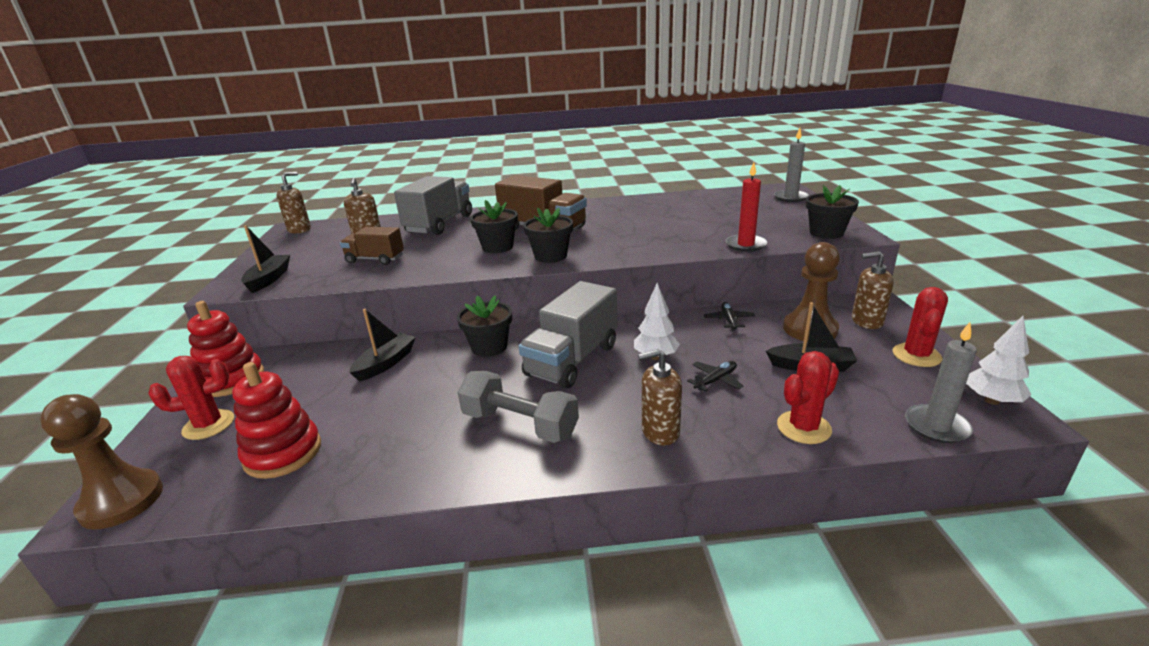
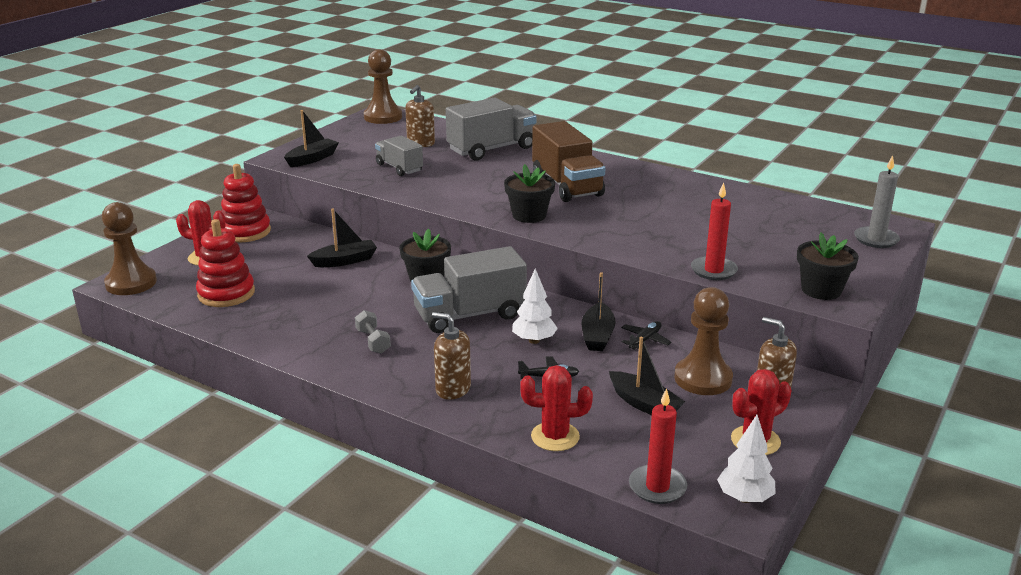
camera: 35 degrees right, 0 degrees up
brown soap dispenser [276,172,311,234] -> brown pawn [364,49,402,124]
brown truck [340,227,404,265] -> grey truck [375,136,423,176]
grey dumbbell [458,371,579,443] -> grey dumbbell [355,310,391,354], size x0.55
black flower pot [470,200,518,253] -> none
grey candle [905,322,977,443] -> red candle [629,388,687,504]
none -> black boat [582,272,616,351]

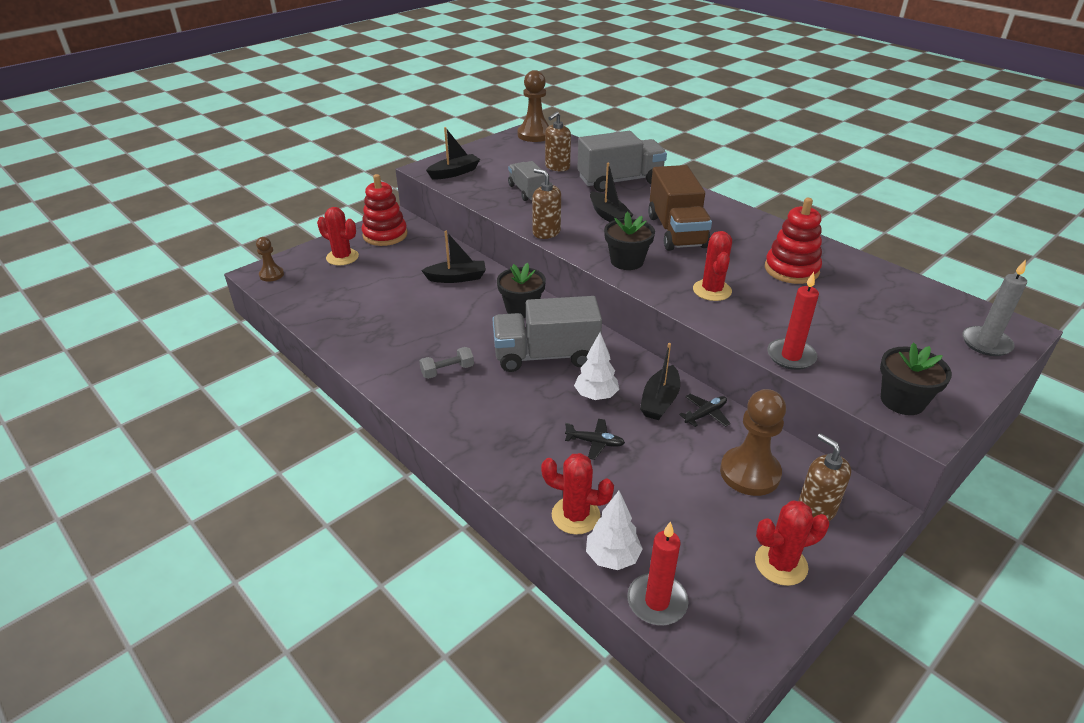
camera: 15 degrees right, 10 degrees up
brown pawn [102,202,157,295] -> brown pawn [256,237,284,282], size x0.55
red stacking toy [196,219,255,307] -> red stacking toy moved to [765,198,822,284]
grey dumbbell [355,310,391,354] -> grey dumbbell turned 75 degrees clockwise [419,347,474,379]
brown soap dispenser [432,312,471,400] -> brown soap dispenser moved to [532,168,561,239]
black boat [609,337,685,415] -> black boat moved to [590,163,634,222]
white tree [717,415,776,503] -> white tree moved to [586,491,643,570]
none -> red cactus [693,231,732,301]

